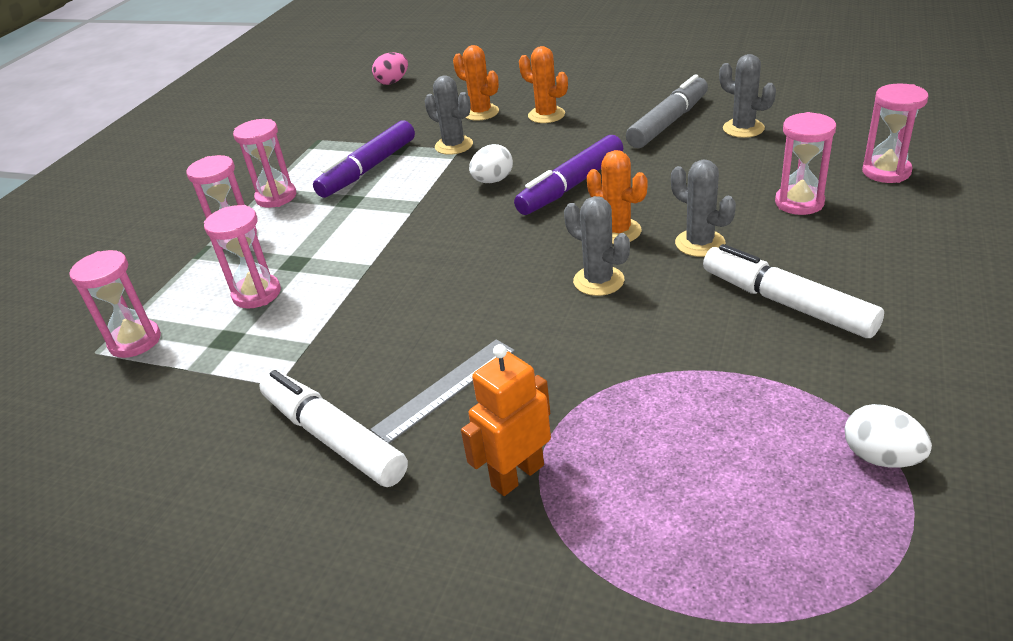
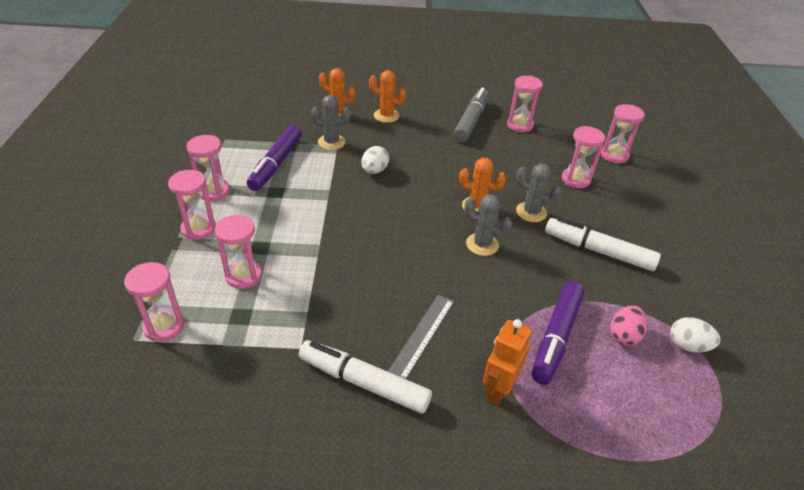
camera: 25 degrees left, 5 degrees up
pink egg [372,52,408,85] -> pink egg moved to [610,305,648,345]
purple marker [514,135,623,215] -> purple marker moved to [532,281,585,385]
grey cactus [719,54,776,138] -> pink hourglass [507,76,543,132]

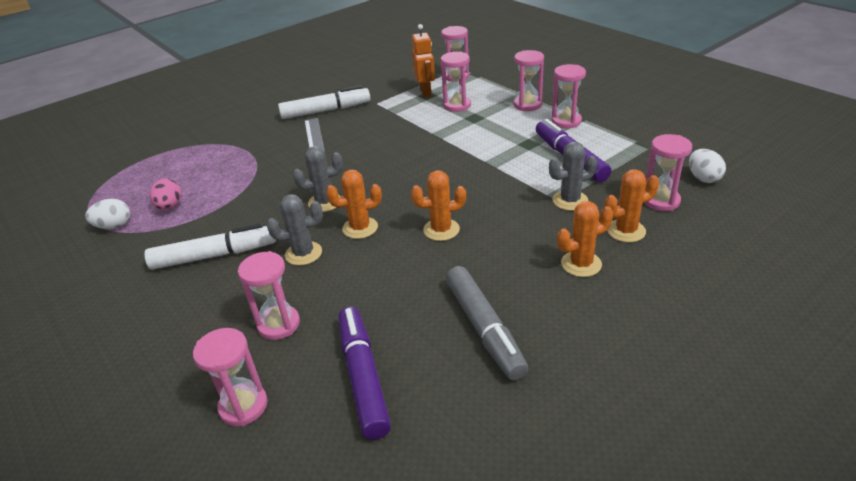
camera: 145 degrees right, 5 degrees down
white egg [361,146,389,174] -> white egg moved to [689,149,726,183]
orange robot [483,319,532,406] -> orange robot moved to [412,24,435,98]
pink hourglass [507,76,543,132] -> pink hourglass moved to [644,134,692,211]
purple marker [532,281,585,385] -> purple marker moved to [338,307,391,440]
none -> orange cactus [411,171,466,241]

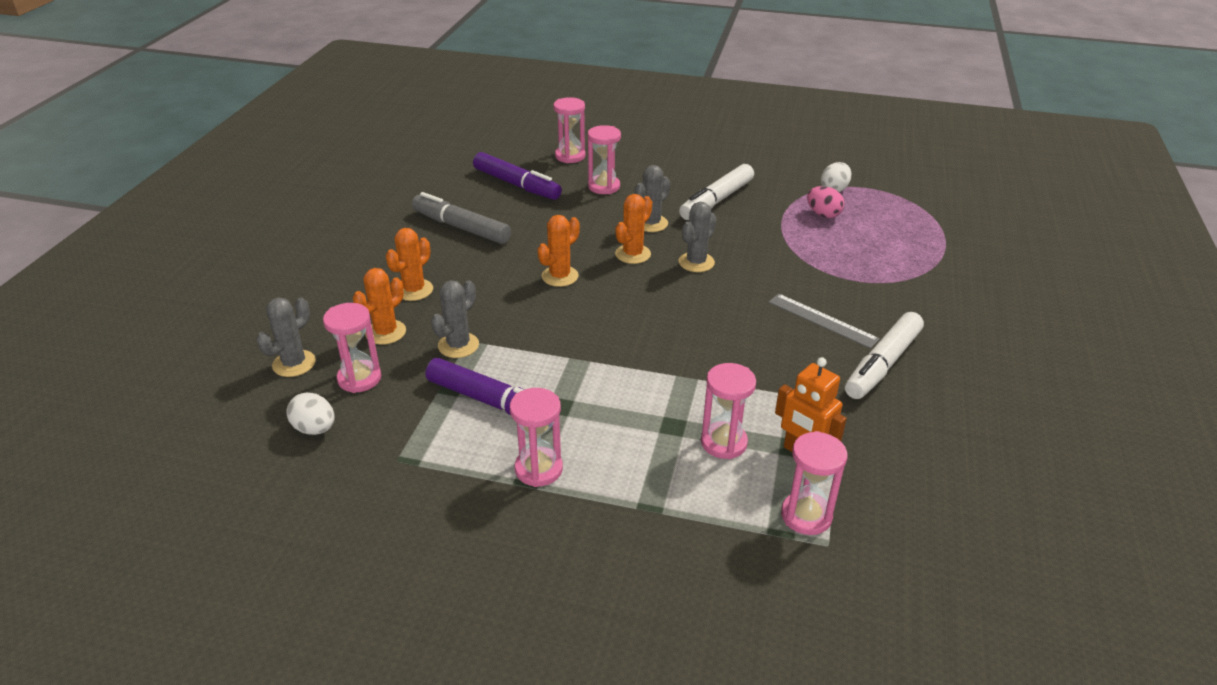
camera: 140 degrees right, 0 degrees up
pink hourglass [514,50,544,111] -> none
none -> grey cactus [257,298,316,377]

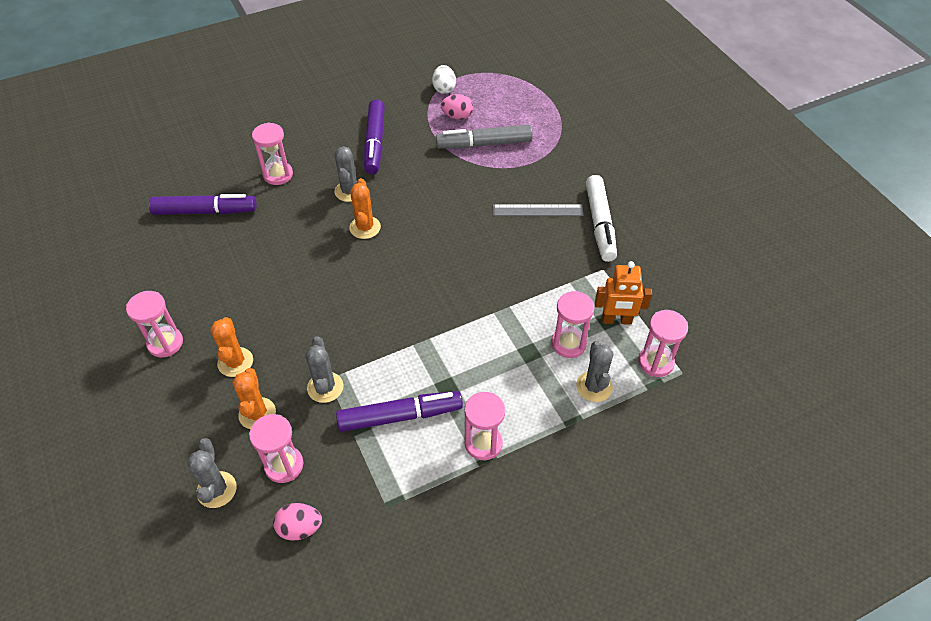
camera: 40 degrees left, 15 degrees up
white egg [286,392,335,435] -> pink egg [273,503,322,541]
grey marker [412,192,511,244] -> grey marker moved to [436,125,533,149]
orange cactus [538,215,580,287] -> none
pink hourglass [553,97,586,163] -> pink hourglass moved to [126,291,183,358]
grey cactus [678,202,716,272] -> grey cactus moved to [576,341,614,402]
white marker [679,164,754,220] -> purple marker [364,99,385,174]

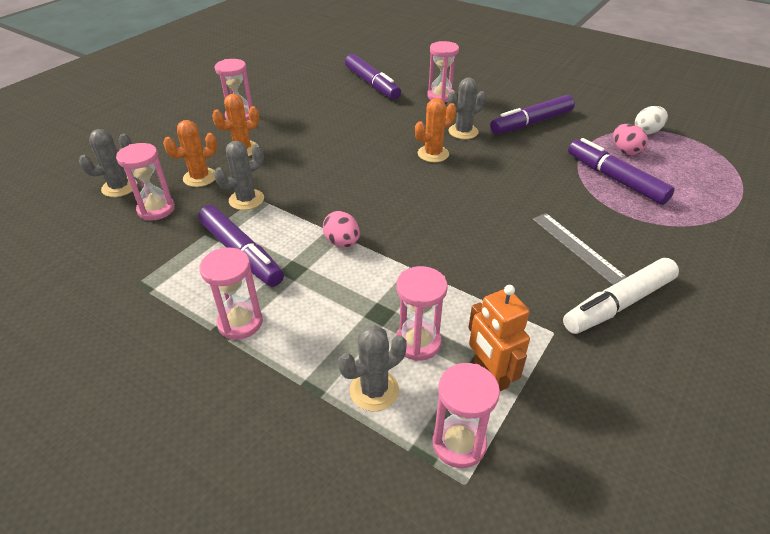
camera: 60 degrees right, 10 degrees down
pink egg [273,503,322,541] -> pink egg moved to [323,211,360,248]
grey marker [436,125,533,149] -> purple marker [568,138,675,205]

